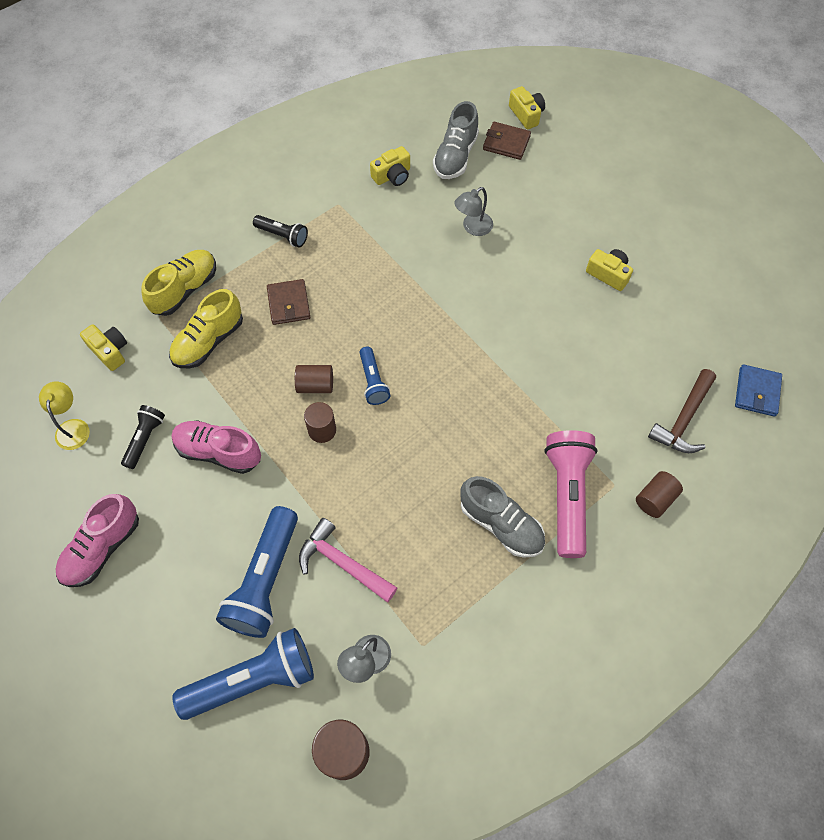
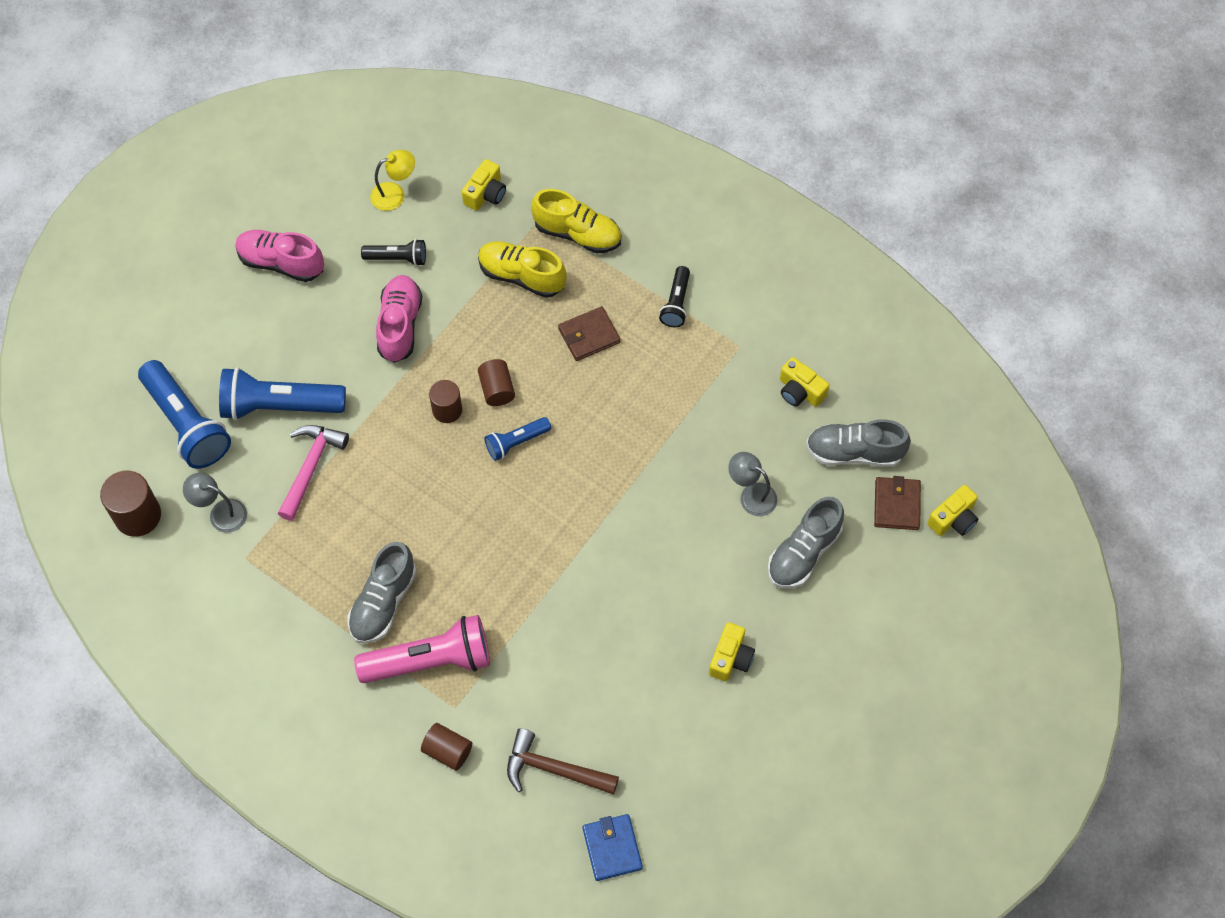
camera: 75 degrees right, 0 degrees up
blue wallet [735,364,782,417] -> blue wallet turned 75 degrees clockwise [583,814,643,881]
none -> grey shoe [768,497,844,588]

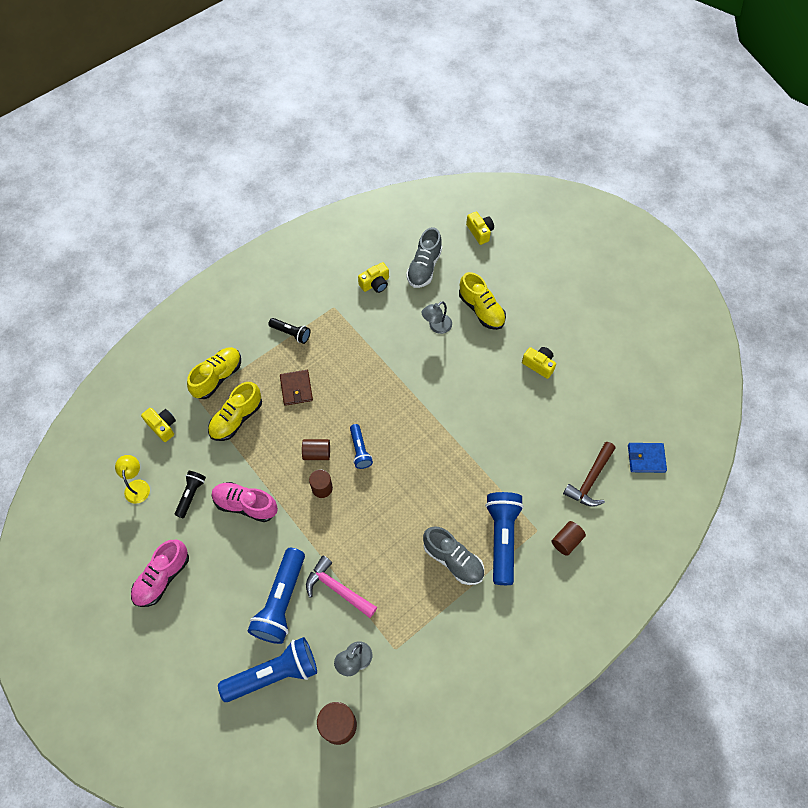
camera: 75 degrees left, 0 degrees up
pink flashlight [354,615,490,683] -> blue flashlight [485,492,524,585]
grey shoe [768,497,844,588] -> yellow shoe [459,272,506,330]
brown wallet [874,476,921,530] -> none

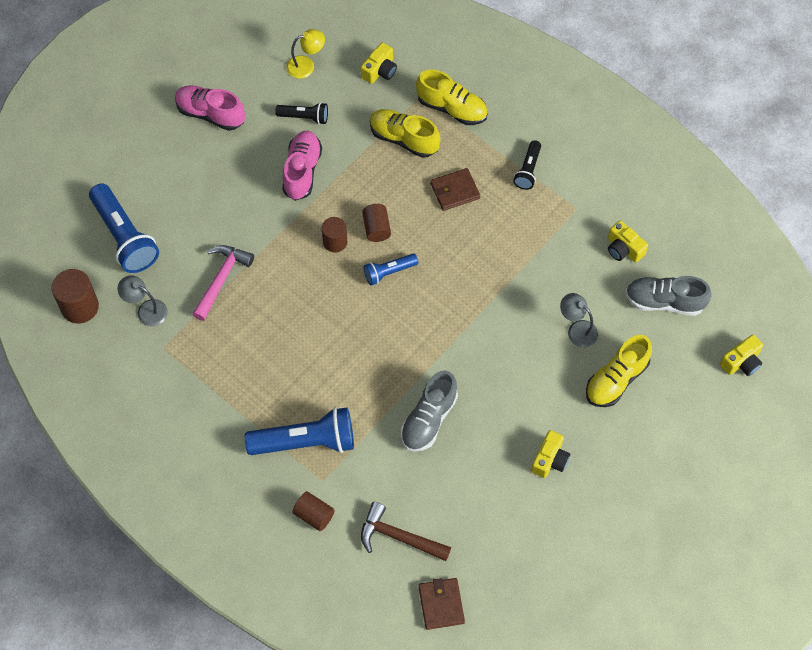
camera: 80 degrees right, 0 degrees up
blue flashlight [248,548,305,644] -> none
grey shoe [423,526,484,585] -> grey shoe moved to [401,370,458,452]
blue wallet [628,443,667,473] -> brown wallet [418,578,465,630]

